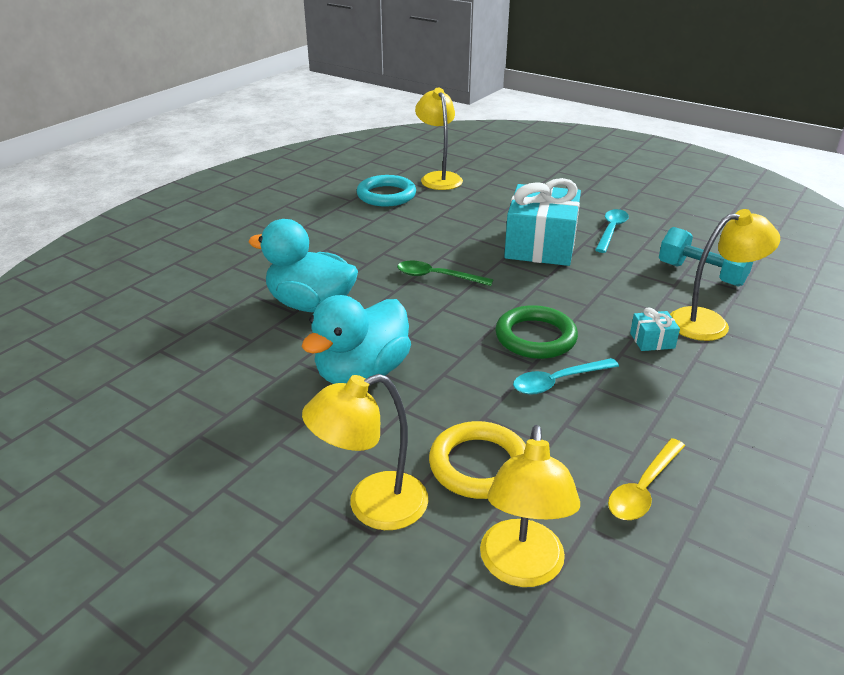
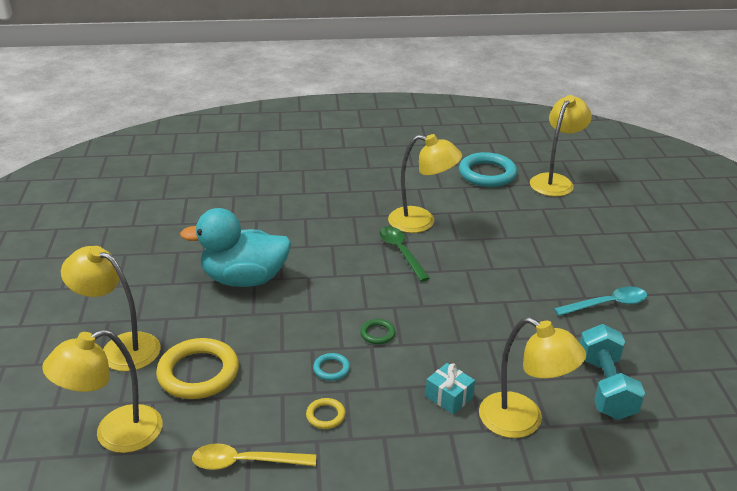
camera: 50 degrees right, 0 degrees up
turquoise duck [248,219,358,312] -> none
green ring [495,305,578,359] -> green ring [360,319,395,344], size x0.46
turquoise gift [504,178,581,266] -> none
turquoise spoon [513,358,619,395] -> turquoise ring [313,353,350,381]
none -> yellow ring [306,398,346,429]
none -> yellow lamp [388,134,462,233]

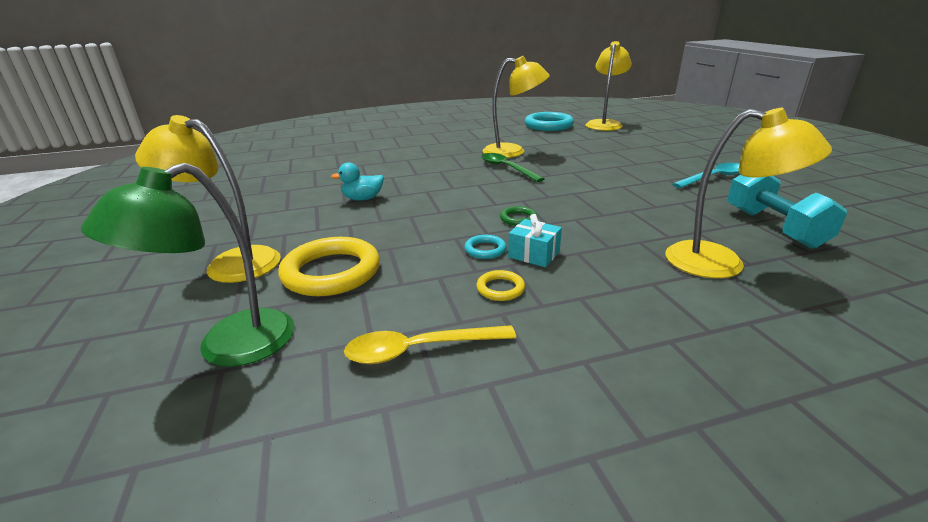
camera: 10 degrees left, 5 degrees down
yellow lamp [42,329,162,453] -> green lamp [81,163,295,367]
turquoise duck [180,208,291,287] -> turquoise duck [331,162,384,200], size x0.46
turquoise gift [426,363,475,414] -> turquoise gift moved to [508,214,562,267]

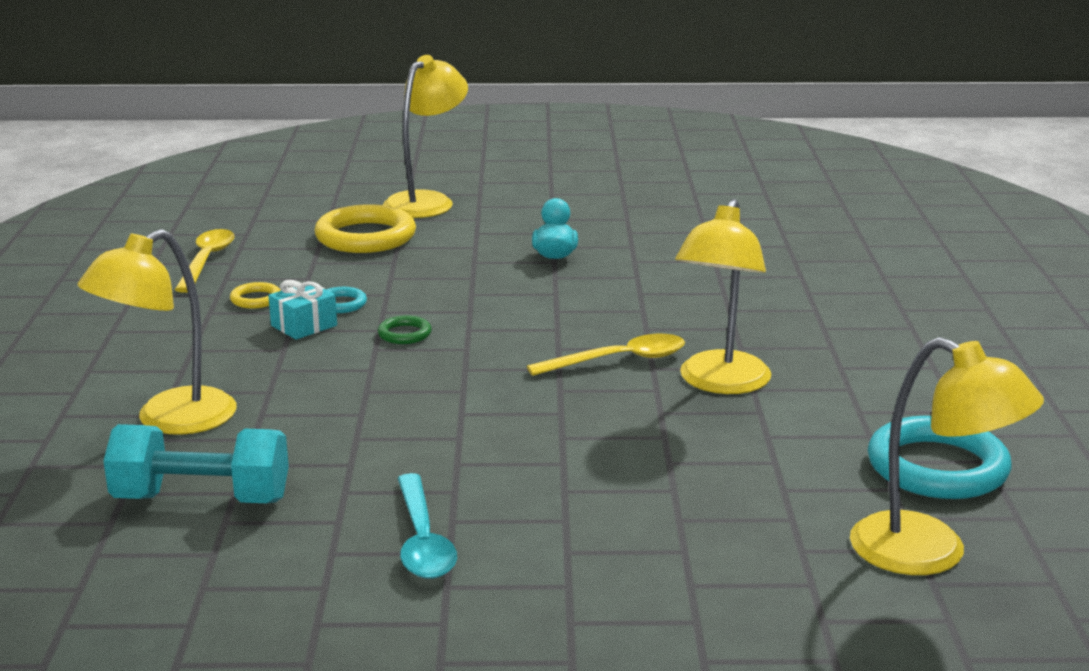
camera: 105 degrees right, 5 degrees down
green lamp [81,163,295,367] -> none
green spoon [481,153,544,182] -> yellow spoon [527,334,685,376]

